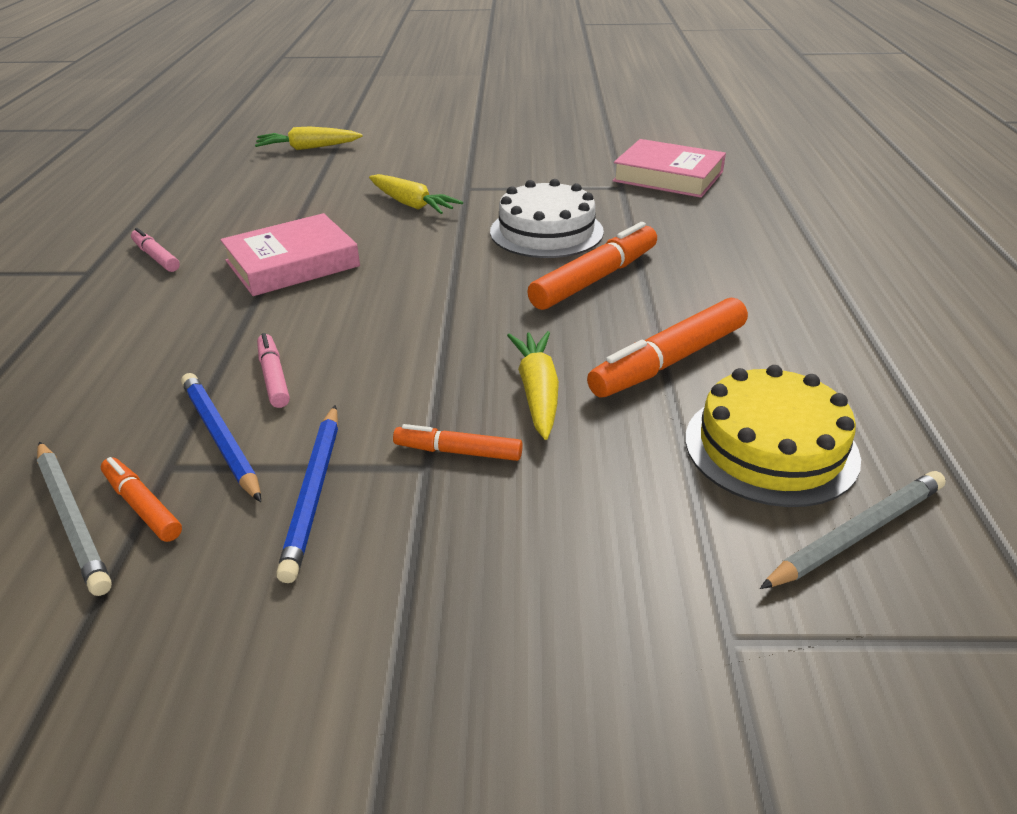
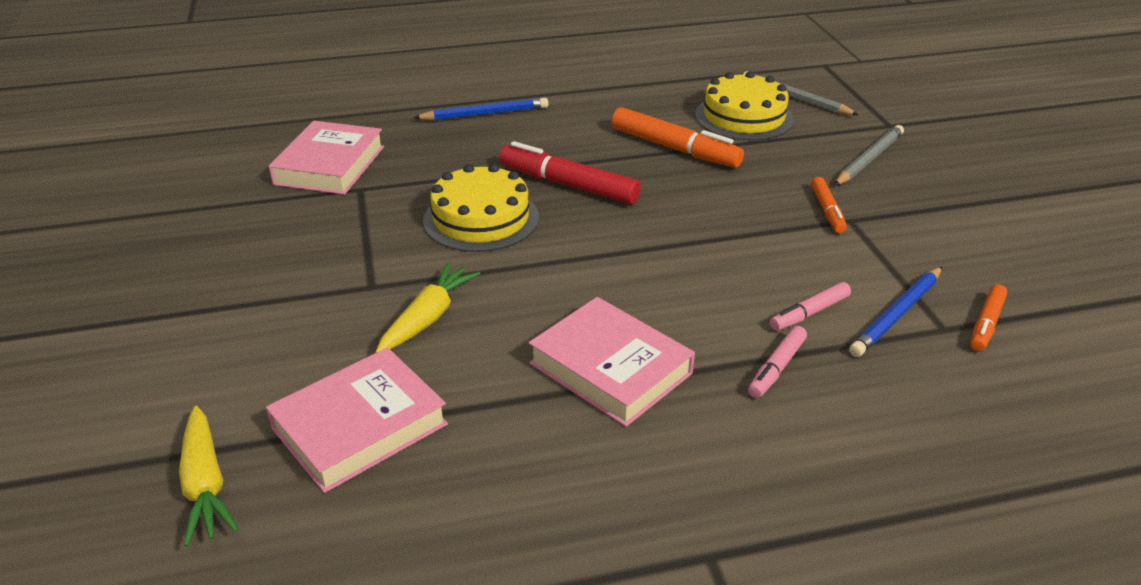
camera: 105 degrees left, 0 degrees up
grey pencil [37,442,112,596] -> grey pencil moved to [834,125,904,186]
pink marker [131,228,180,272] -> pink marker moved to [748,326,807,398]
blue pencil [276,405,338,583] -> blue pencil moved to [413,98,548,120]
white cake [490,179,604,258] -> yellow cake [423,164,539,252]
yellow carrot [507,331,559,440] -> none
orange marker [527,222,657,310] -> red marker [499,141,641,205]
none -> pink book [266,347,448,493]

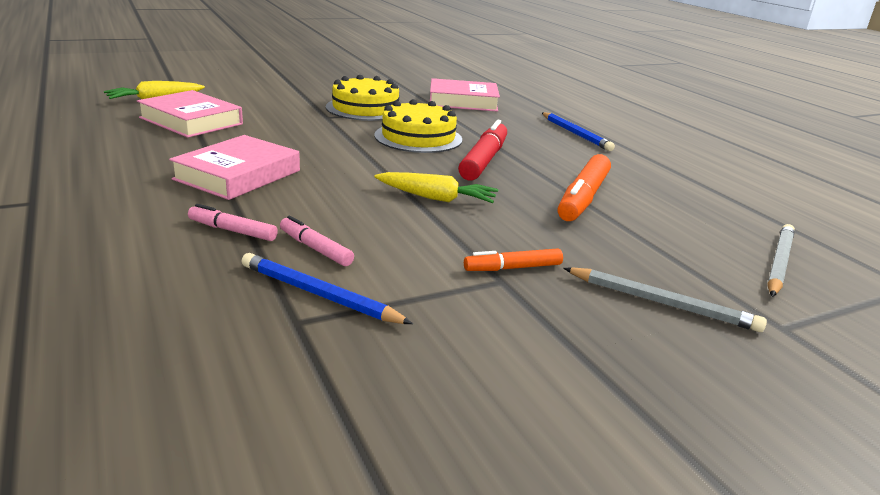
camera: 75 degrees right, 10 degrees down
yellow carrot [375,263,480,353] -> yellow carrot moved to [374,172,498,203]
yellow cake [695,71,794,141] -> yellow cake moved to [326,75,399,121]
orange marker [970,284,1007,352] -> none

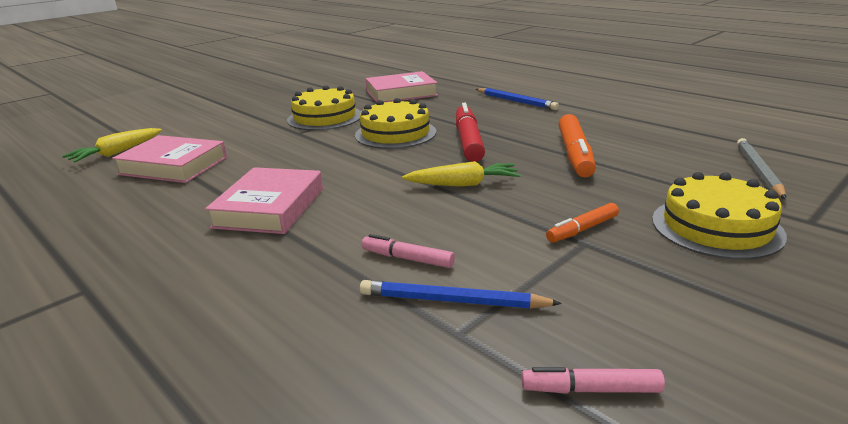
camera: 15 degrees left, 0 degrees up
pink marker [188,204,278,241] -> pink marker moved to [521,367,665,394]
grey pencil [563,267,767,332] -> yellow cake [652,172,787,260]

